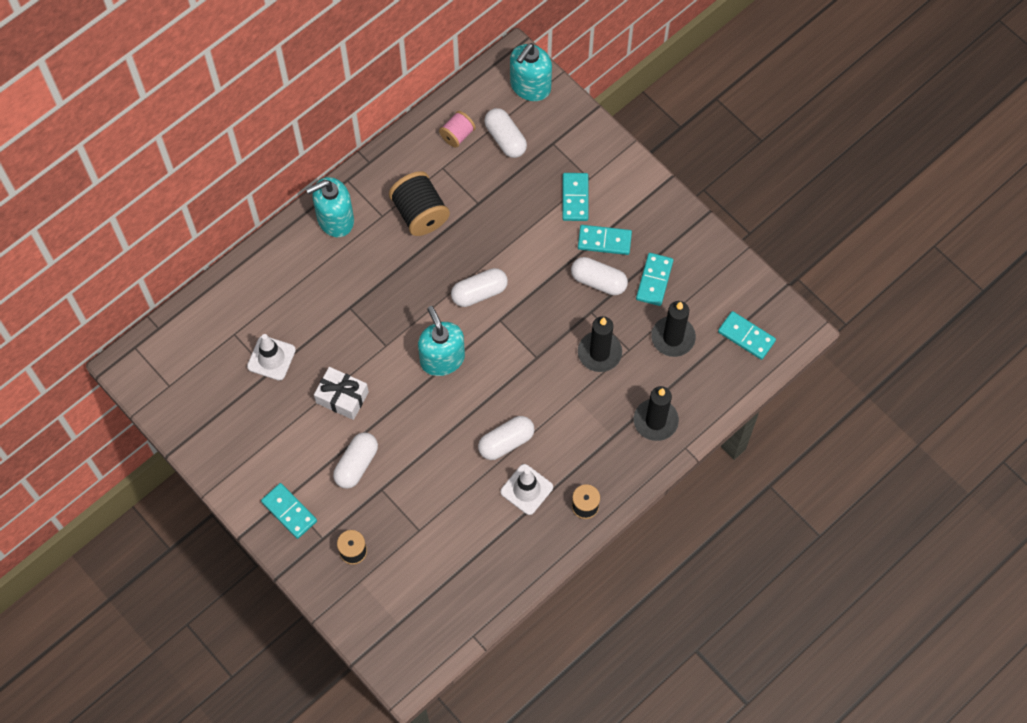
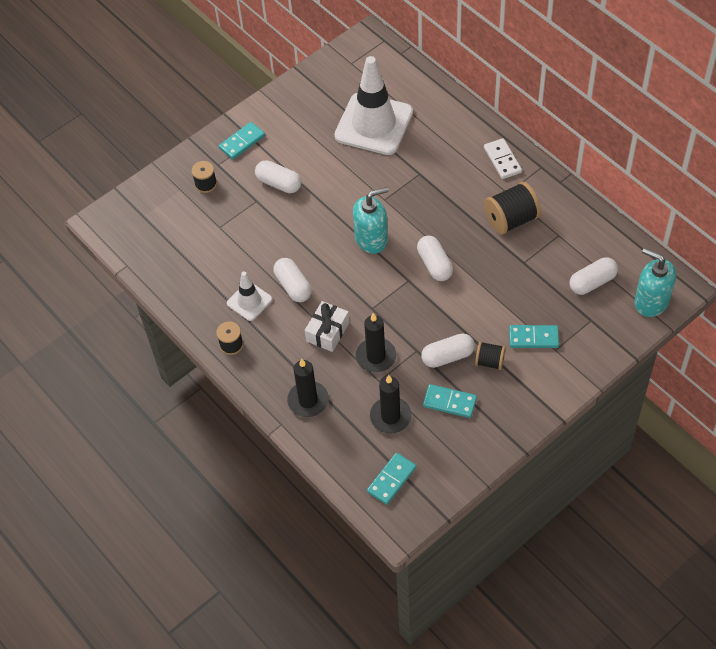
camera: 95 degrees right, 10 degrees down
white traffic cone [247,334,296,381] -> white traffic cone [334,56,413,155], size x2.01
turquoise soap dispenser [306,177,354,237] -> white domino [484,138,522,179]
white gift [314,367,369,420] -> white gift moved to [305,301,350,352]
pink spool [439,111,476,148] -> none
white capsule [571,257,628,295] -> white capsule turned 45 degrees clockwise [421,333,475,368]
turquoise domino [578,225,632,255] -> black spool [475,341,506,370]

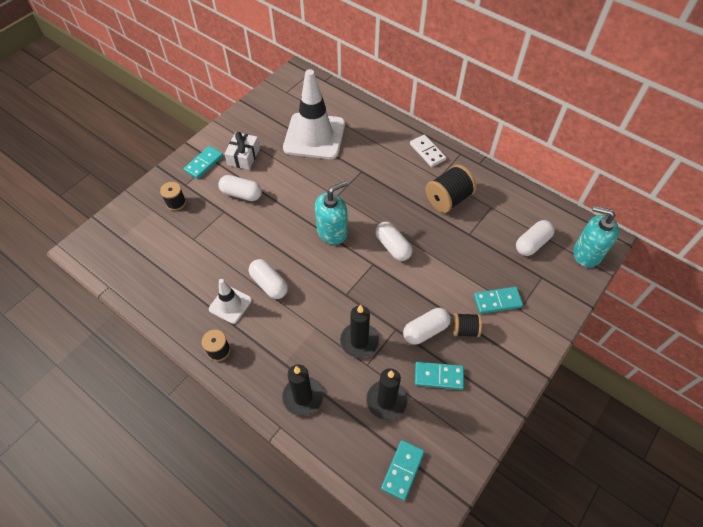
camera: 15 degrees left, 0 degrees up
white gift [305,301,350,352] -> white gift moved to [224,132,260,170]

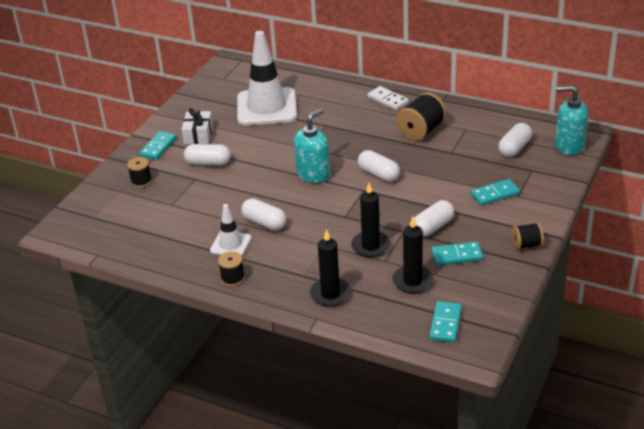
camera: 10 degrees left, 20 degrees down
black spool [453,313,482,337] -> black spool moved to [512,222,544,250]

